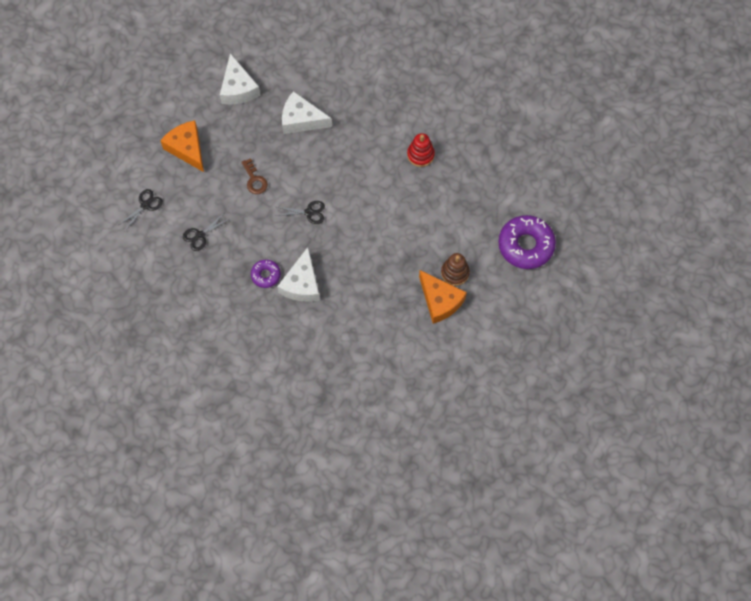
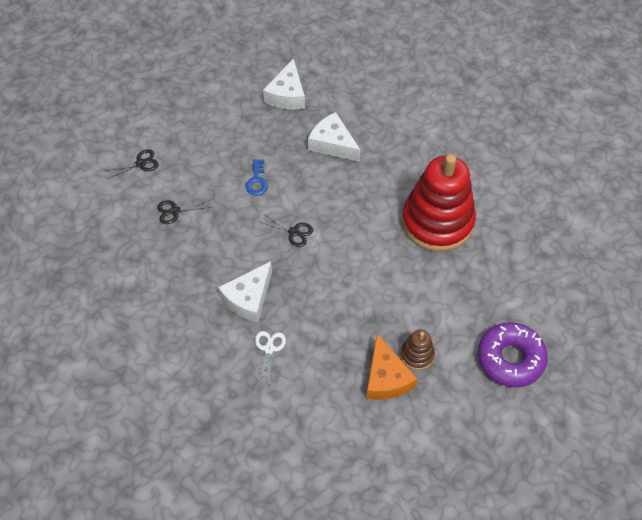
camera: 25 degrees right, 10 degrees down
orange cheese [160,120,204,172] -> none
brown key [241,158,268,194] -> blue key [245,159,268,196]
purple donut [251,260,281,288] -> none
red stacking toy [407,133,435,167] -> red stacking toy [402,154,476,252], size x2.34
none -> white scissors [255,331,286,388]

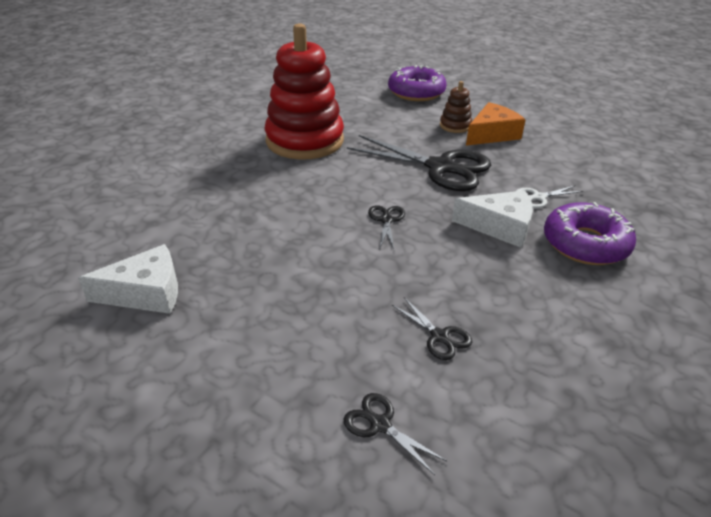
camera: 115 degrees left, 20 degrees down
blue key [245,159,268,196] -> none
white cheese [308,112,360,162] -> none
none -> black scissors [347,135,491,191]
none -> purple donut [544,202,636,265]

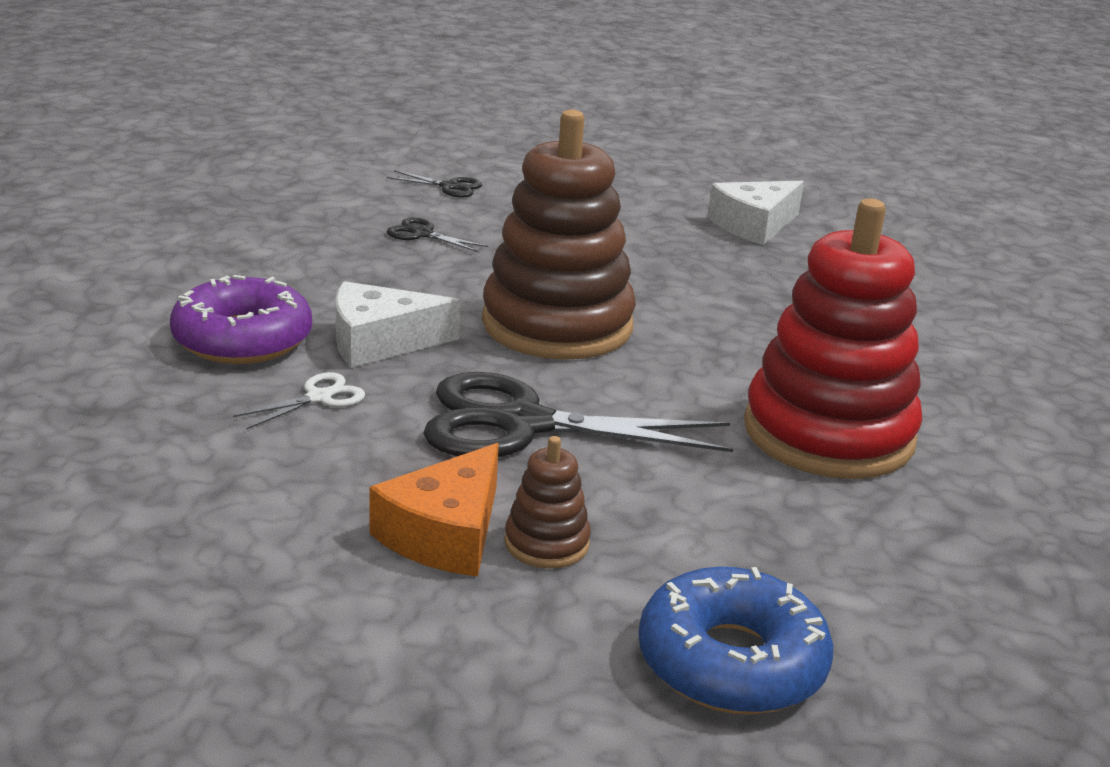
camera: 155 degrees right, 10 degrees down
black scissors [368,205,405,249] -> brown stacking toy [482,110,636,360]
purple donut [388,65,447,101] -> blue donut [638,567,833,714]

